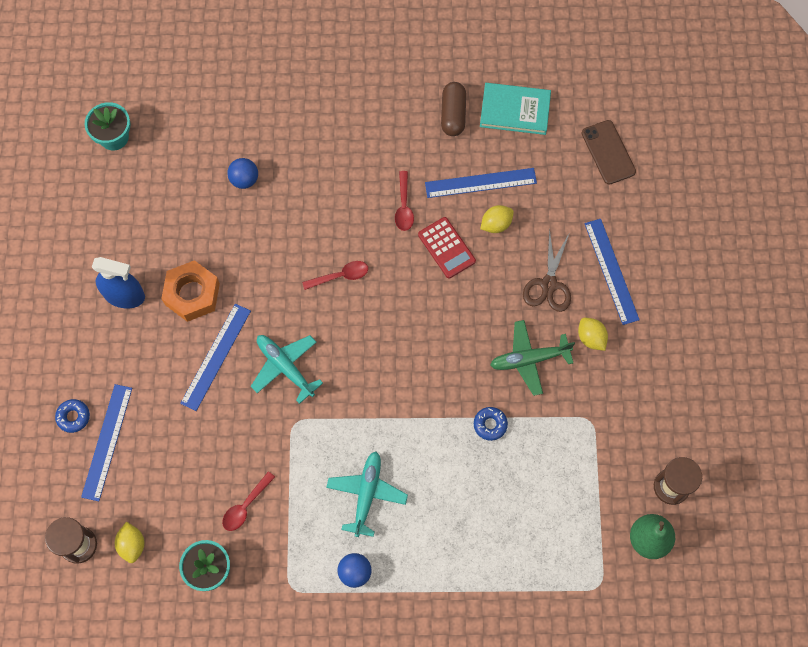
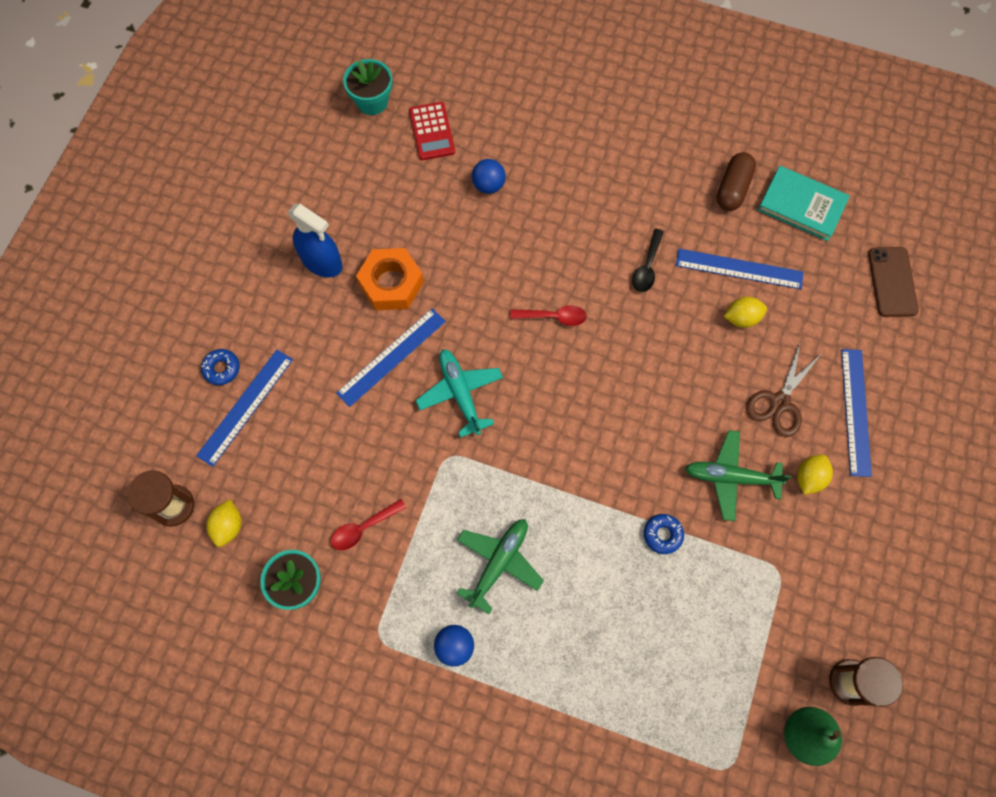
camera: 20 degrees right, 0 degrees up
turquoise plane [326,452,408,537] -> green plane [456,519,544,614]
red spoon [395,171,414,231] -> black spoon [632,229,664,292]
red calculator [418,217,476,279] -> red calculator moved to [409,102,455,160]
yellow lemon [578,318,608,351] -> yellow lemon turned 45 degrees clockwise [797,454,833,495]

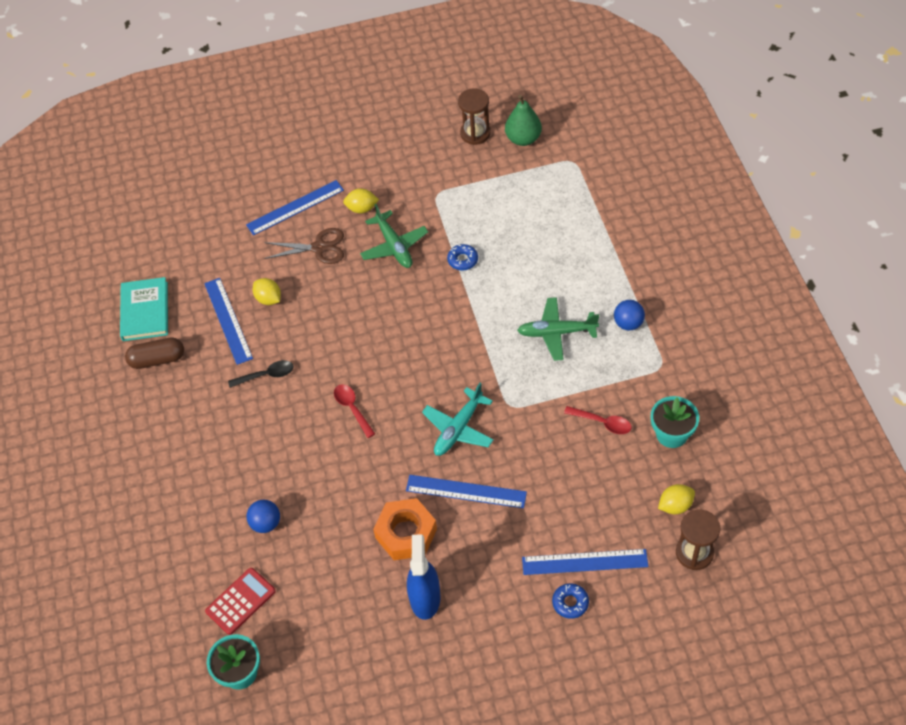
camera: 120 degrees left, 15 degrees down
brown phone [868,247,919,317] -> none

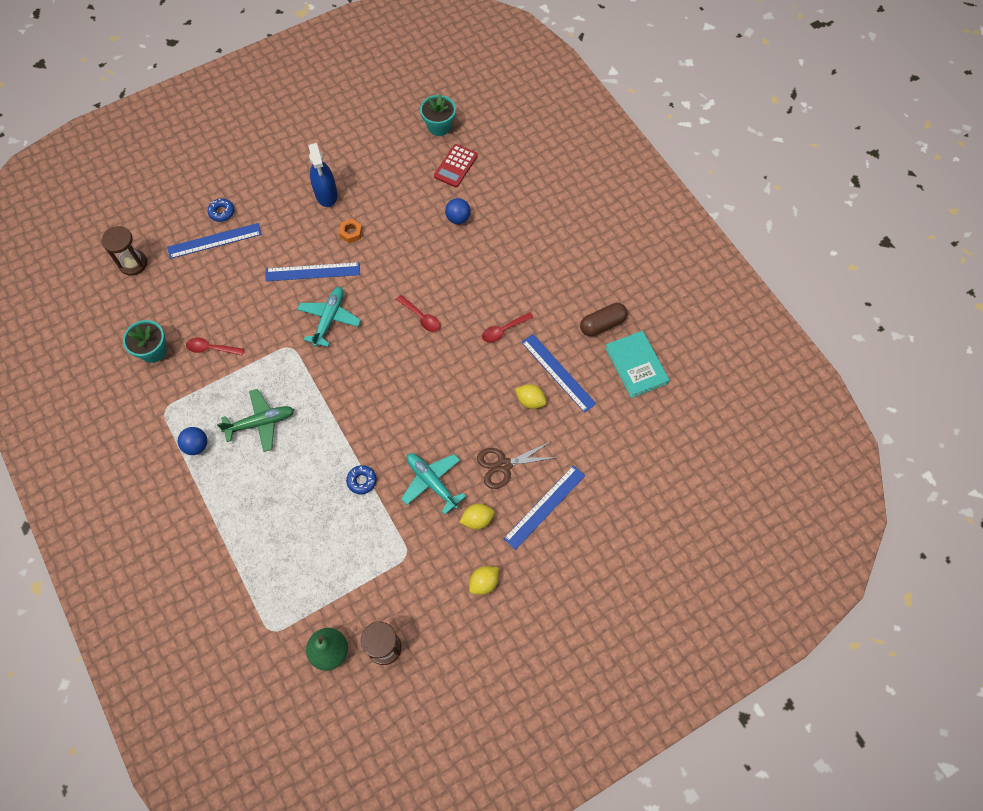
camera: 160 degrees right, 10 degrees up
black spoon [228,360,293,388] -> red spoon [482,312,534,343]
green plane [360,204,428,268] -> turquoise plane [401,453,466,515]
orange nut [373,498,437,560] -> orange nut [339,219,363,243], size x0.51
yellow lemon [658,484,695,514] -> yellow lemon moved to [469,566,499,595]

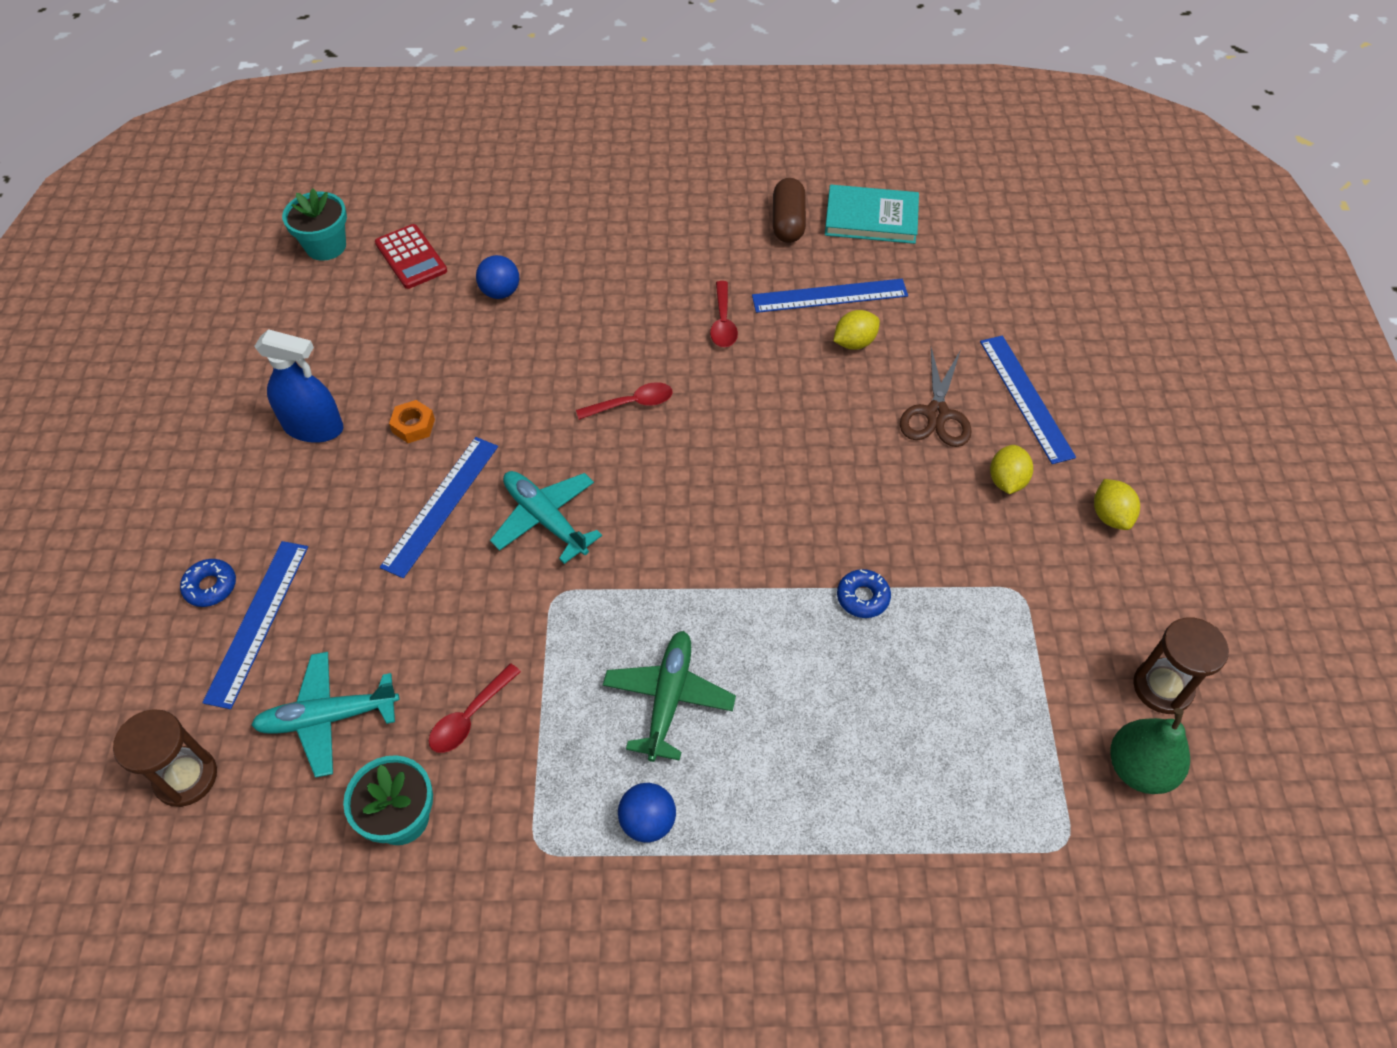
camera: 60 degrees left, 10 degrees down
turquoise plane [401,453,466,515] -> turquoise plane moved to [251,652,400,778]

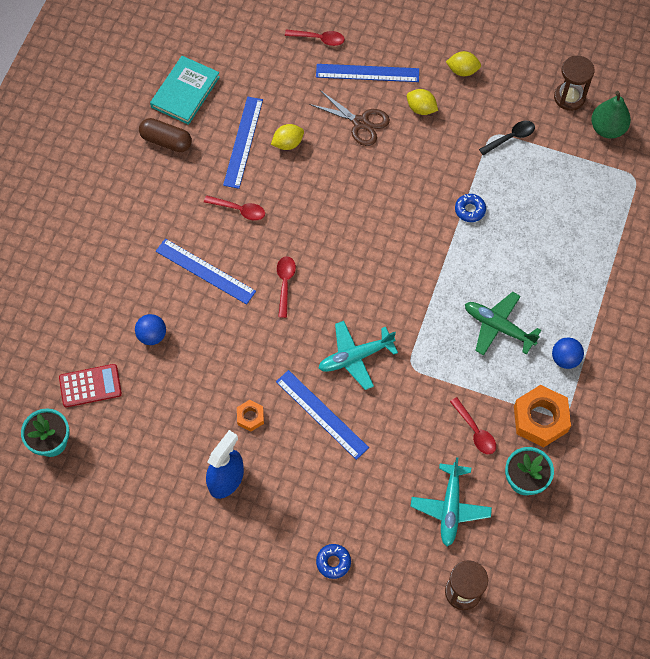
camera: 70 degrees left, 10 degrees up
blue ruler [202,541,308,709] -> blue ruler moved to [156,239,256,304]
yellow lemon [833,310,880,350] -> yellow lemon turned 75 degrees clockwise [271,124,304,150]
none -> red spoon [285,30,345,46]
none -> black spoon [479,121,535,155]
none -> orange nut [514,385,571,447]

